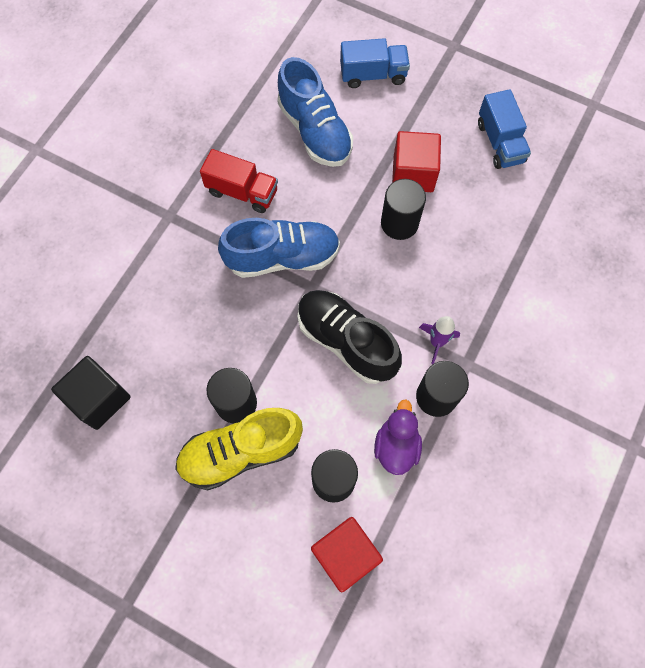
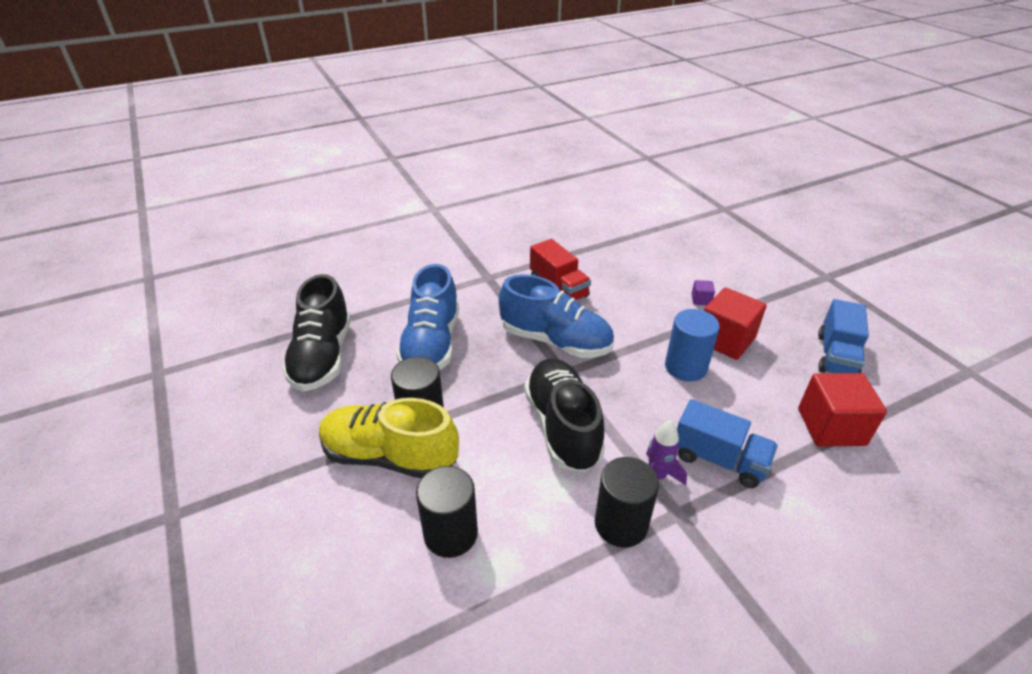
camera: 35 degrees right, 30 degrees down
black cube [51,356,130,430] -> black shoe [282,274,351,392]
blue shoe [277,57,353,167] -> blue shoe moved to [396,264,459,370]
red cube [311,517,383,592] -> red cube moved to [798,373,887,447]
blue truck [340,38,410,88] -> blue truck moved to [677,399,778,488]
purple duck [374,399,422,475] -> none
black cylinder [381,179,426,240] -> blue cylinder [665,309,720,381]
none -> purple cube [692,280,715,305]

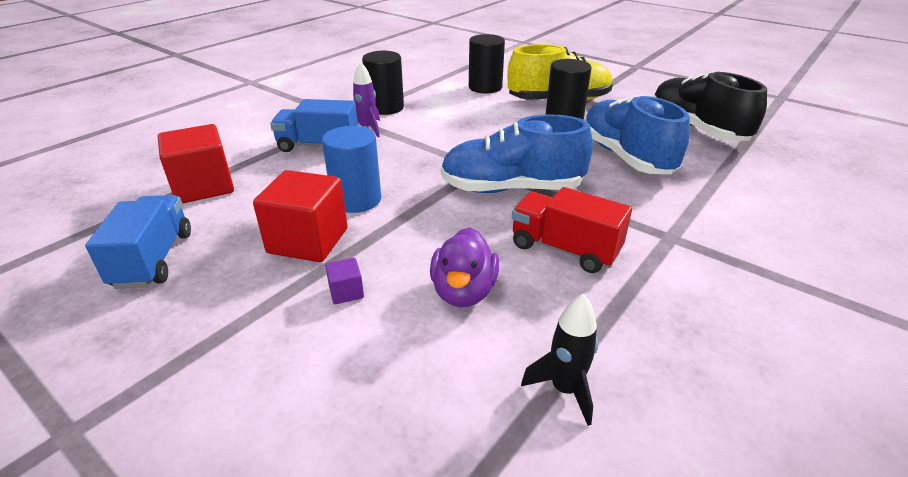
camera: 155 degrees right, 5 degrees down
black shoe [524,359,605,472] -> none
none -> purple duck [430,227,499,307]
none -> black rocket [521,294,598,426]

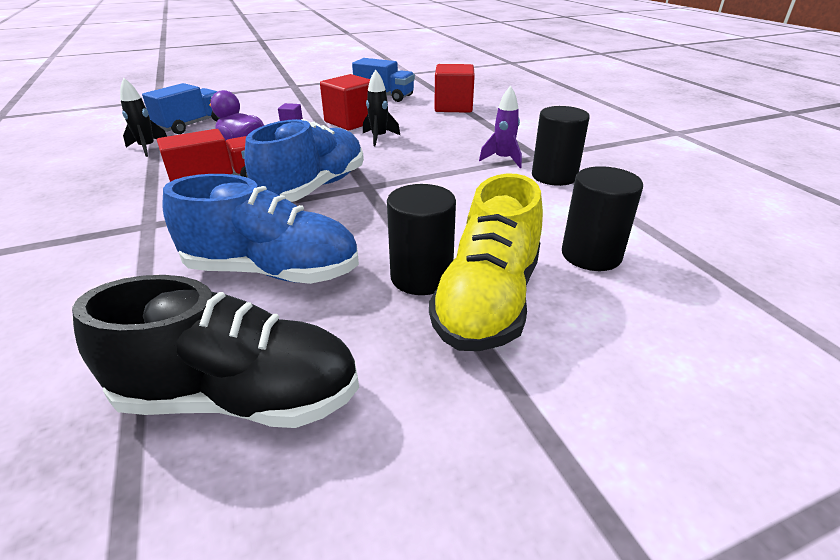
camera: 120 degrees right, 0 degrees up
blue truck [270,99,358,152] -> blue truck moved to [142,83,220,134]
blue cylinder [322,126,381,213] -> black rocket [363,69,400,146]

